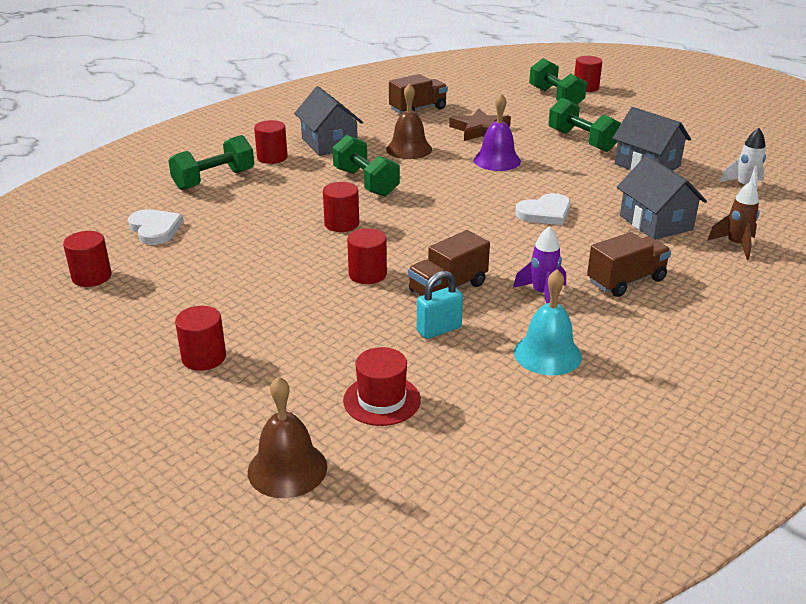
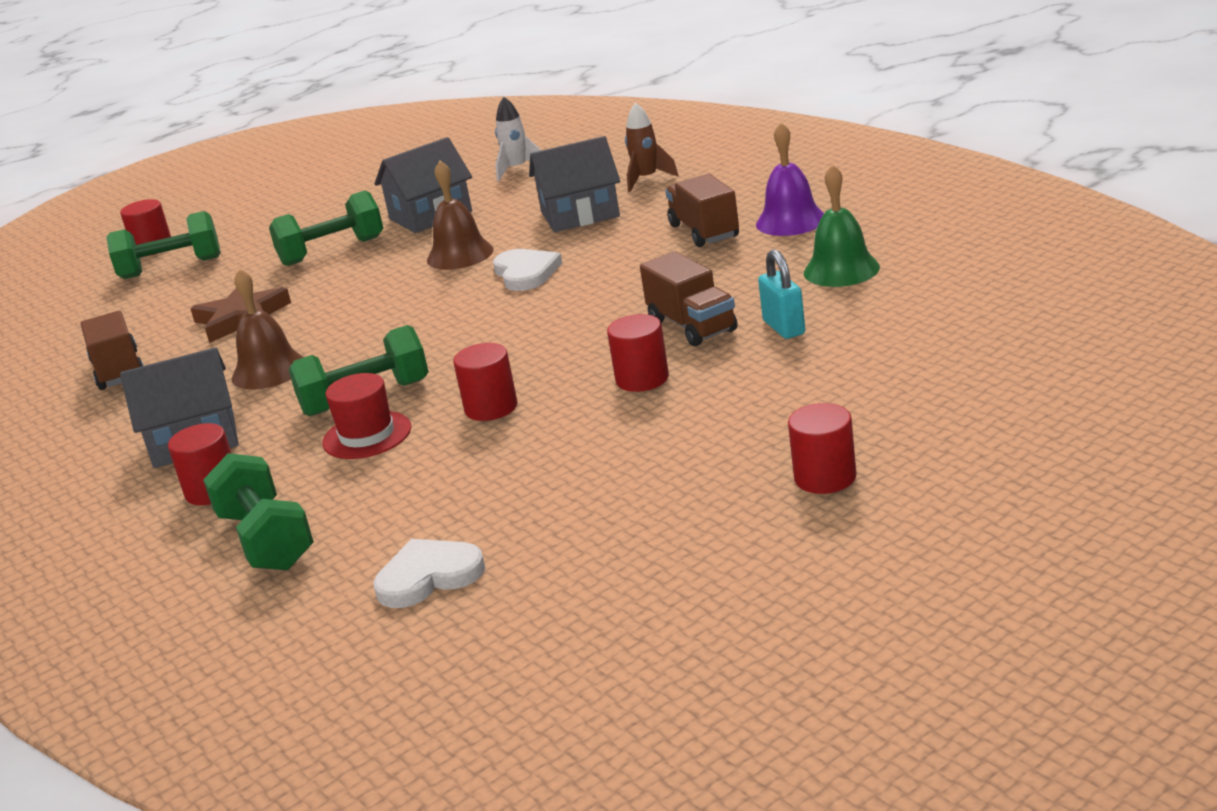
camera: 75 degrees left, 5 degrees down
red cylinder [63,231,111,287] -> none
brown bell [248,376,327,498] -> brown bell moved to [427,161,494,270]
red hat [343,347,421,426] -> red hat moved to [322,373,411,459]
purple bell [474,93,521,171] -> purple bell moved to [756,122,824,236]
purple rocket [513,226,566,303] -> none
turquoise bell [514,269,582,375] -> green bell [804,164,880,287]

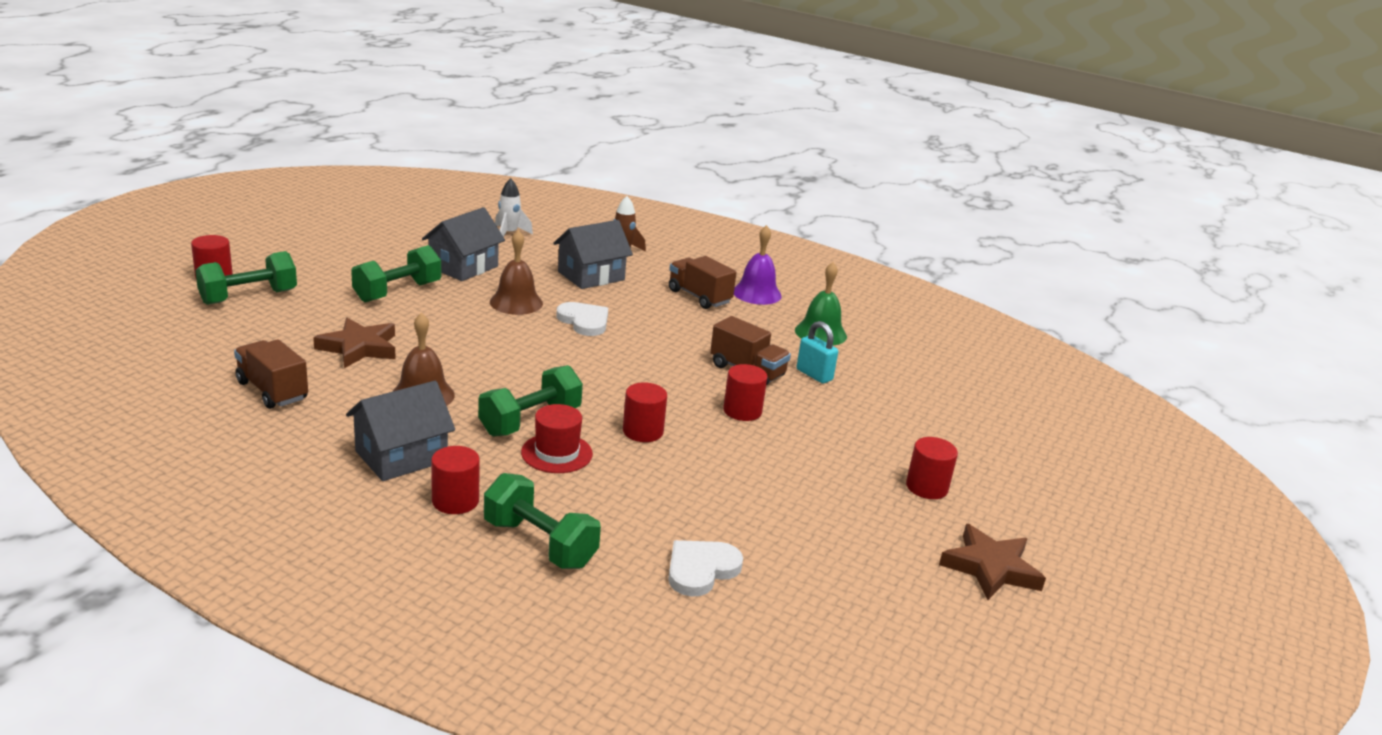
camera: 30 degrees left, 0 degrees up
none -> brown star [939,524,1046,600]

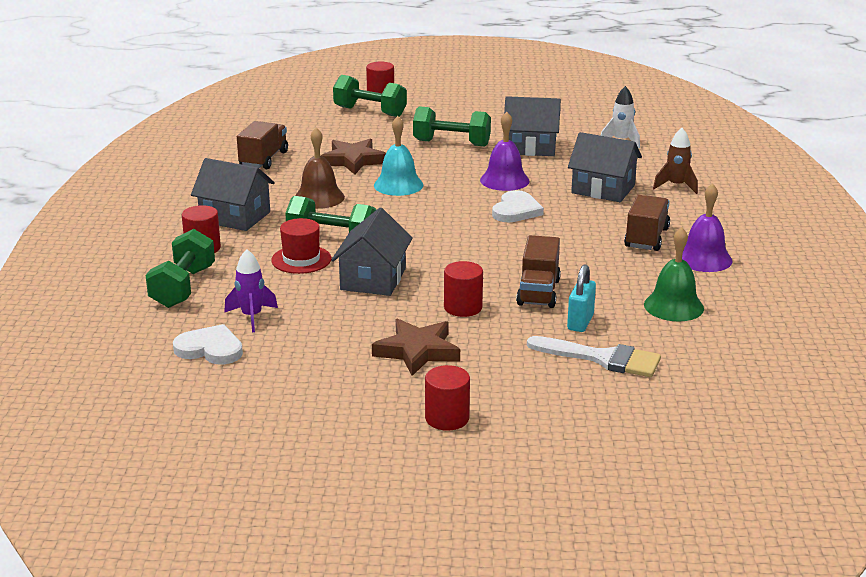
camera: 65 degrees right, 0 degrees up
brown bell [490,230,543,315] -> purple bell [480,112,529,191]
red cylinder [623,382,667,442] -> grey house [331,208,413,296]
brown star [939,524,1046,600] -> brown star moved to [372,319,460,376]
none -> purple rocket [224,249,278,332]
none -> turquoise bell [374,116,423,196]
none -> white brush [527,336,661,377]

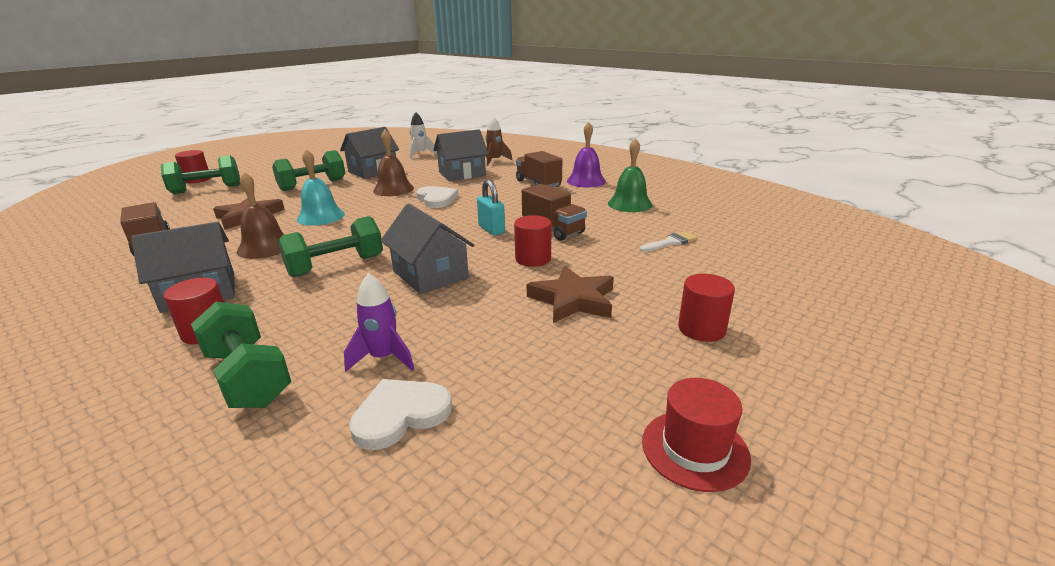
camera: 50 degrees left, 0 degrees up
red hat [271,218,331,274] -> red hat moved to [642,378,751,492]
purple bell [480,112,529,191] -> brown bell [373,129,414,196]
white brush [527,336,661,377] -> white brush [640,231,698,252], size x0.60
turquoise padlock [567,264,596,332] -> turquoise padlock moved to [477,179,505,236]

